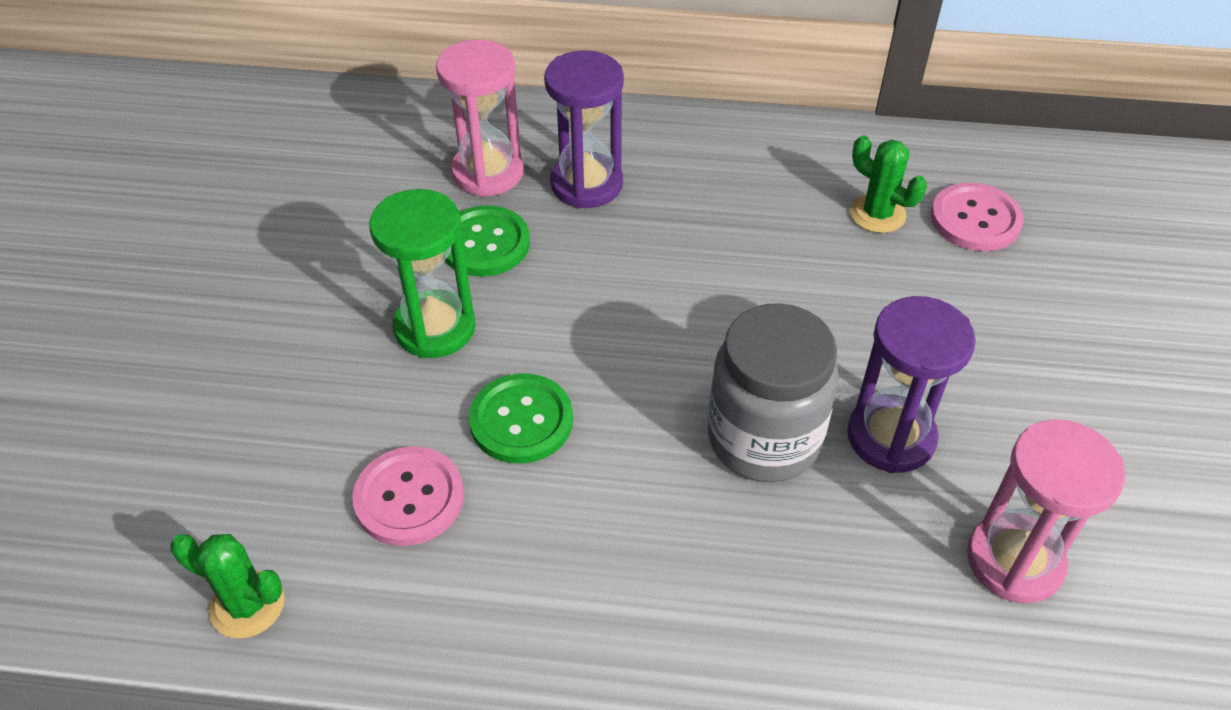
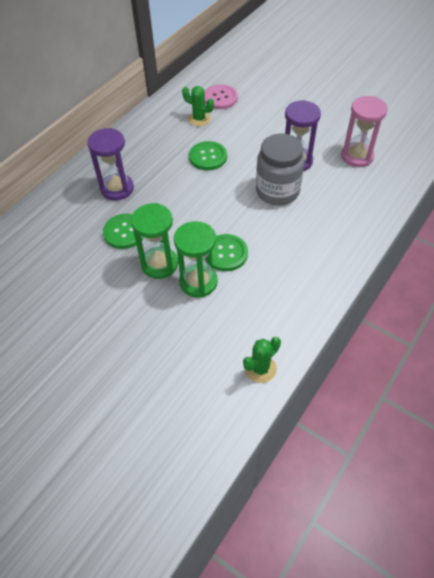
camera: 60 degrees left, 5 degrees up
pink button [353,447,464,546] -> none
pink hourglass [436,40,524,197] -> none
green cactus [850,135,927,233] -> green cactus turned 45 degrees clockwise [182,86,214,126]
none -> green hourglass [174,221,218,298]
none -> green button [189,141,227,170]

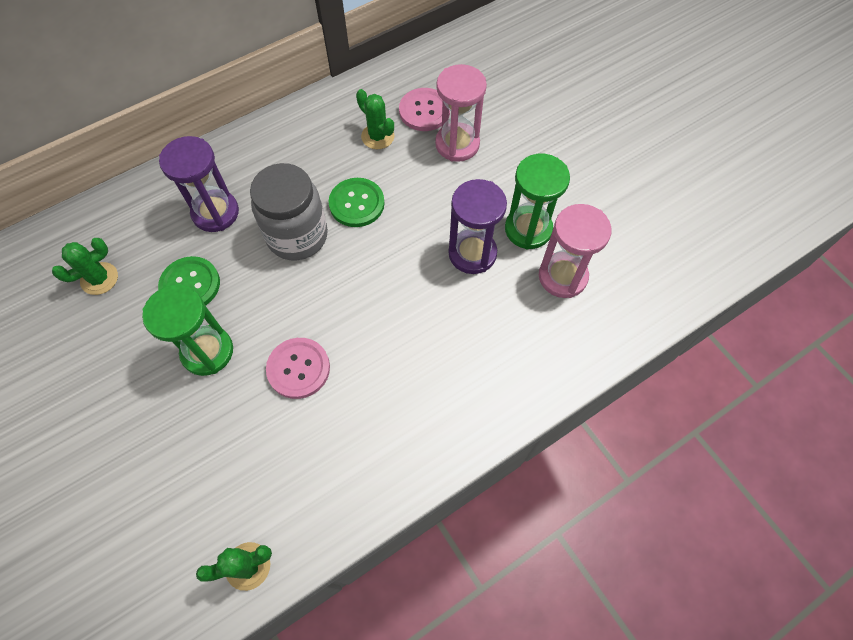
camera: 20 degrees right, 10 degrees up
green hourglass [174,221,218,298] -> green hourglass moved to [505,154,570,249]
green button [205,234,248,271] -> pink button [266,338,330,399]
grey jar [256,133,304,206] -> grey jar moved to [250,163,328,260]
none -> green cactus [52,238,118,295]
none -> pink hourglass [435,64,487,162]

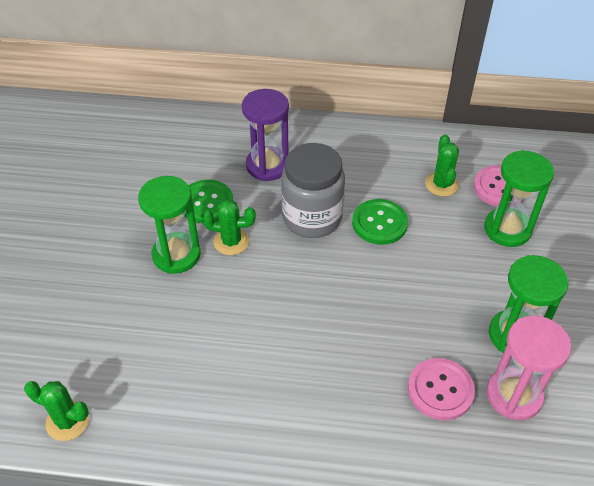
camera: 40 degrees right, 15 degrees down
green cactus [52,238,118,295] -> green cactus moved to [202,199,256,255]
pink button [266,338,330,399] -> pink button moved to [408,358,475,420]
pink hourglass [435,64,487,162] -> green hourglass [484,150,554,247]
purple hourglass [448,179,507,274] -> none

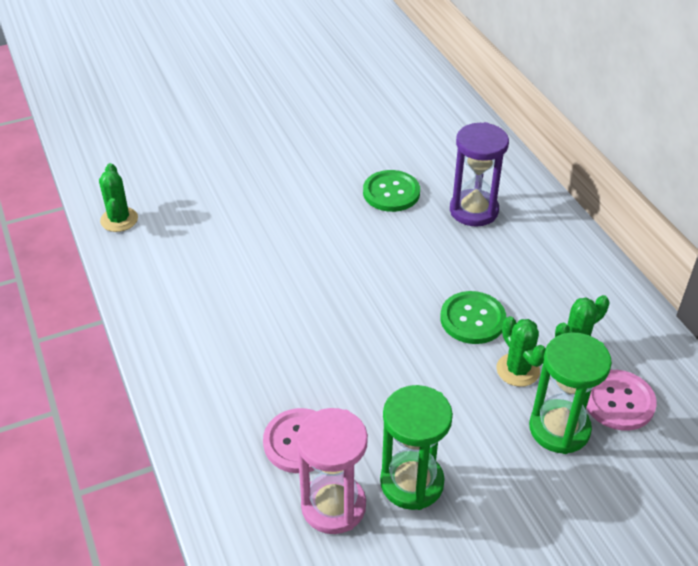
camera: 60 degrees right, 5 degrees down
green hourglass [138,176,201,274] -> none
green cactus [202,199,256,255] -> green cactus moved to [496,316,546,387]
grey jar [281,143,345,238] -> none

